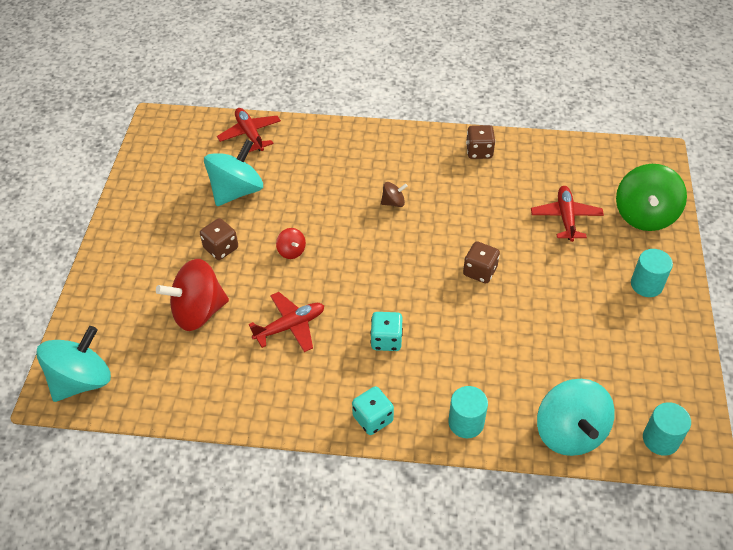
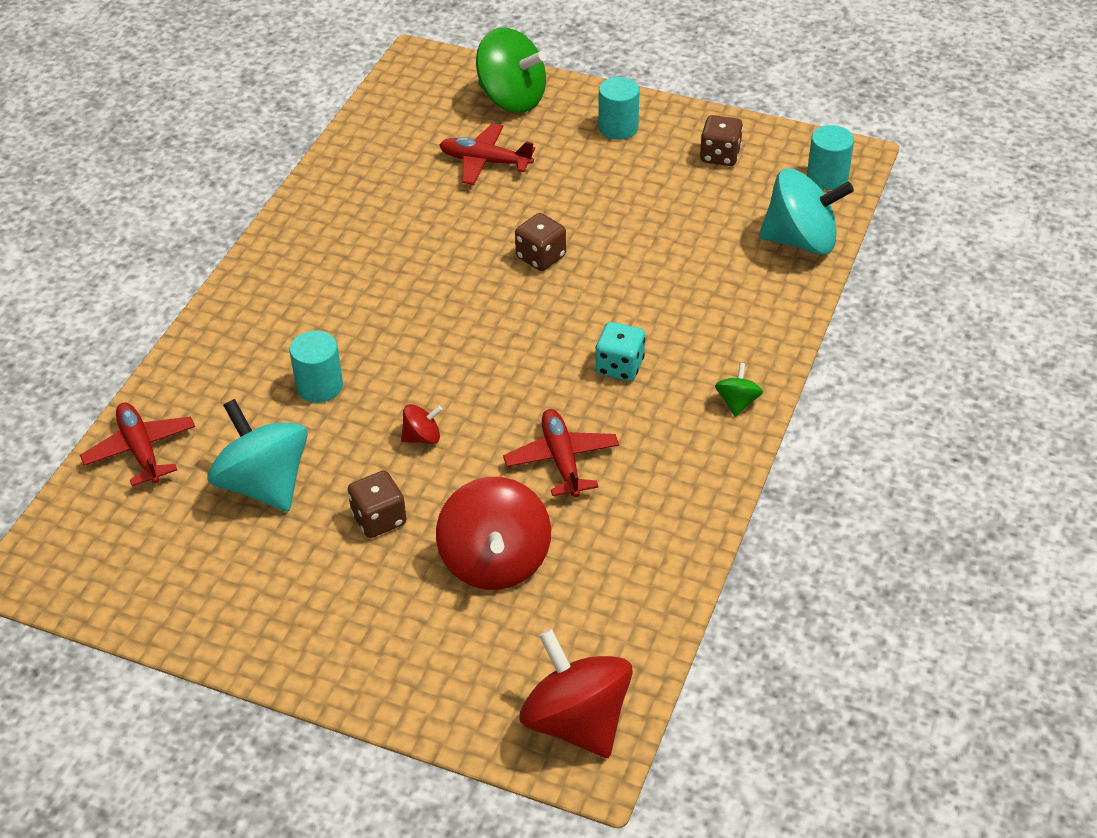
camera: 75 degrees left, 5 degrees down
turquoise spinning top [36,326,111,402] -> red spinning top [520,629,633,758]
red plane [217,108,281,152] -> red plane turned 75 degrees clockwise [80,402,195,486]
turquoise dice [352,386,394,435] -> green spinning top [715,363,763,417]
brown spinning top [381,182,407,207] -> none
turquoise cylinder [448,386,488,438] -> turquoise cylinder moved to [290,331,343,403]
brown dice [466,125,495,159] -> brown dice moved to [700,115,743,166]

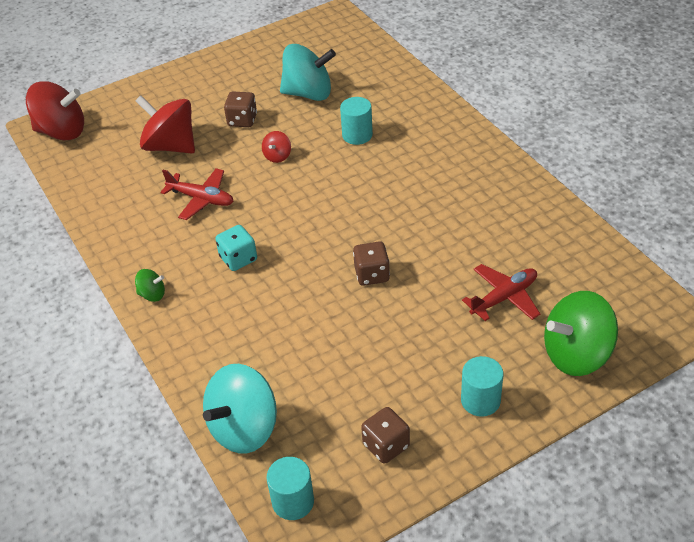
camera: 130 degrees right, 0 degrees up
red plane [80,402,195,486] -> none
green spinning top [715,363,763,417] -> green spinning top turned 45 degrees counterclockwise [135,269,165,302]

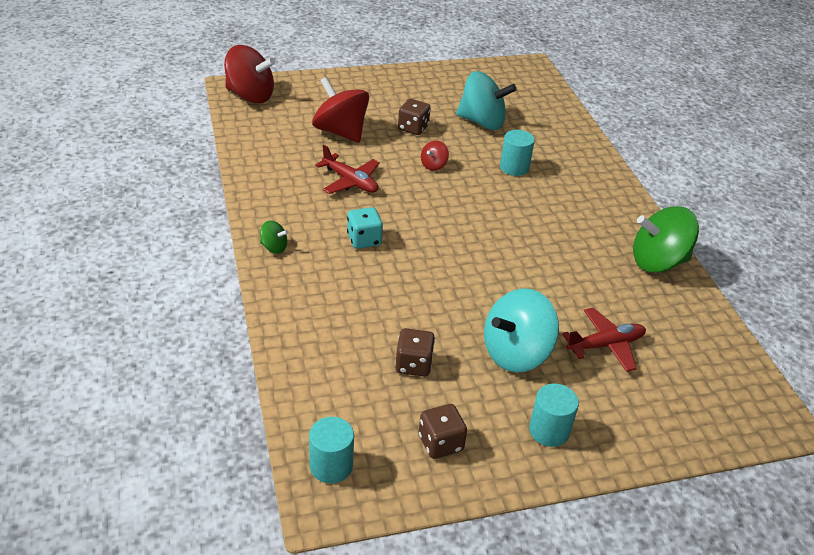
camera: 10 degrees right, 5 degrees down
turquoise spinning top [203,364,277,453] -> turquoise spinning top moved to [484,288,559,373]
brown dice [353,241,390,286] -> brown dice moved to [395,328,435,377]
green spinning top [544,291,618,376] -> green spinning top moved to [633,206,699,273]

